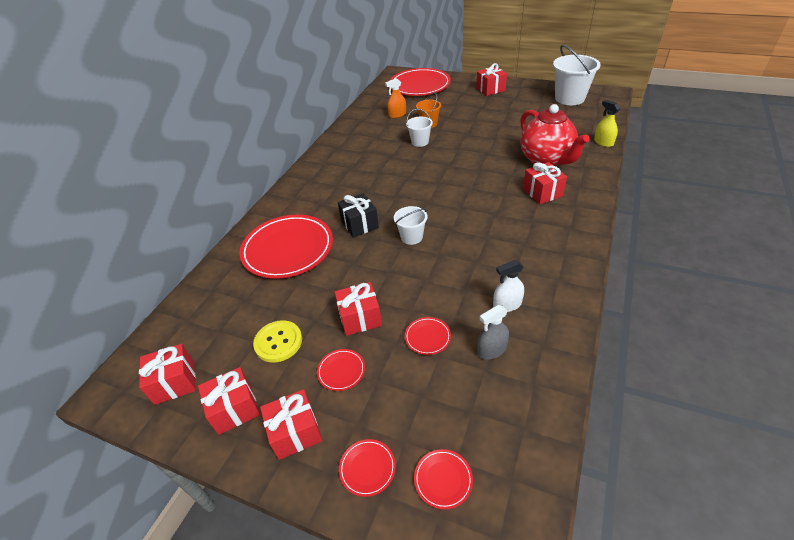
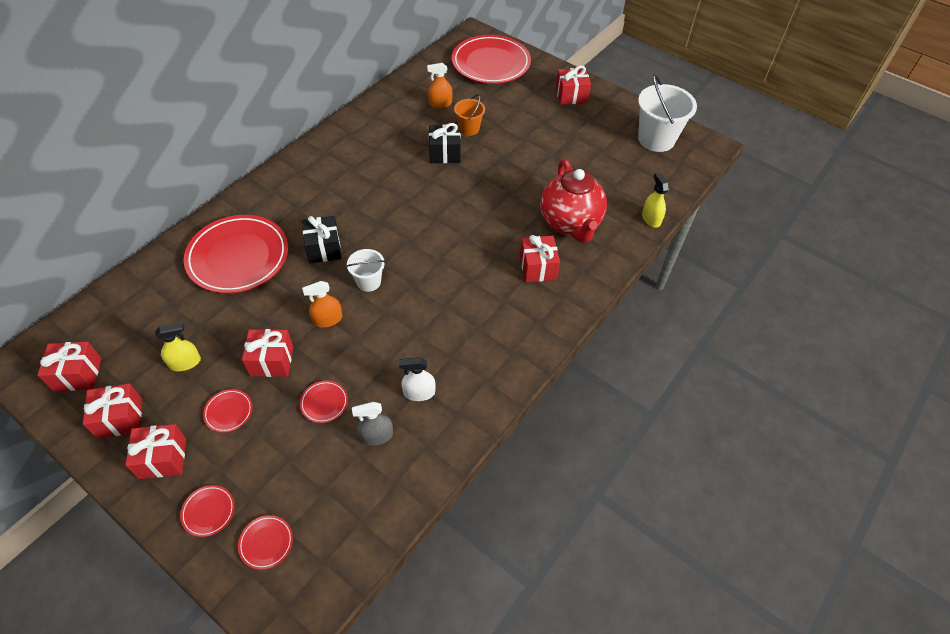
camera: 10 degrees right, 10 degrees up
yellow button [253,320,302,363] -> yellow spray bottle [155,322,201,371]
white bucket [406,109,433,147] -> black gift [429,123,461,163]
none -> orange spray bottle [302,281,342,327]

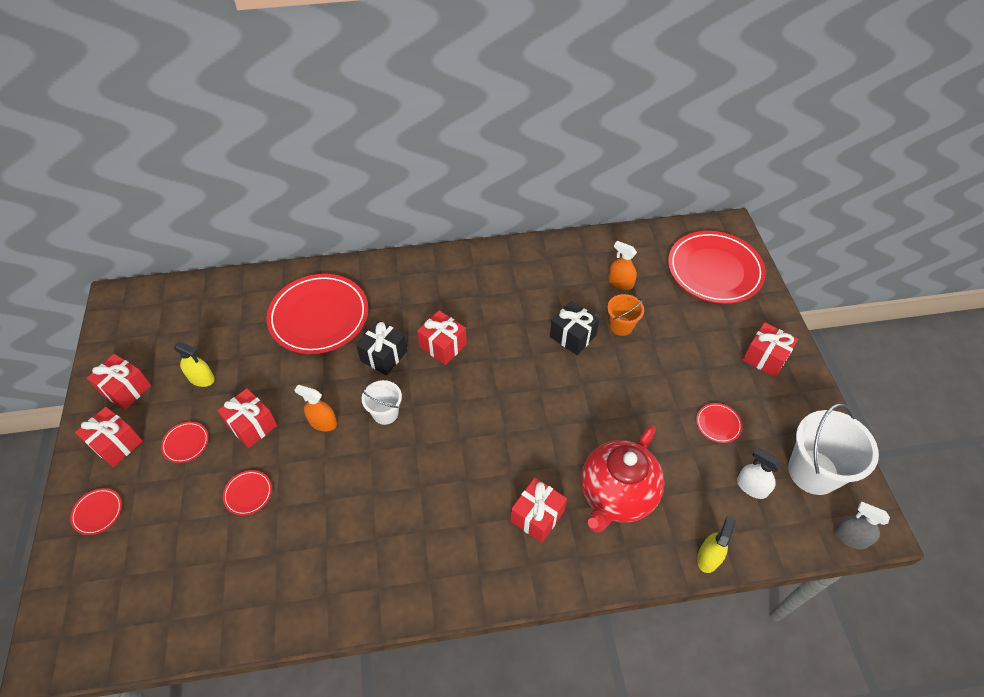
camera: 45 degrees right, 0 degrees up
red gift [37,342,102,391] -> red gift moved to [417,310,467,365]
red plate [238,515,293,570] -> red plate moved to [696,403,742,443]
grey spray bottle [352,402,393,446] -> grey spray bottle moved to [834,502,890,550]
white spray bottle [399,357,436,401] -> white spray bottle moved to [737,448,782,499]

